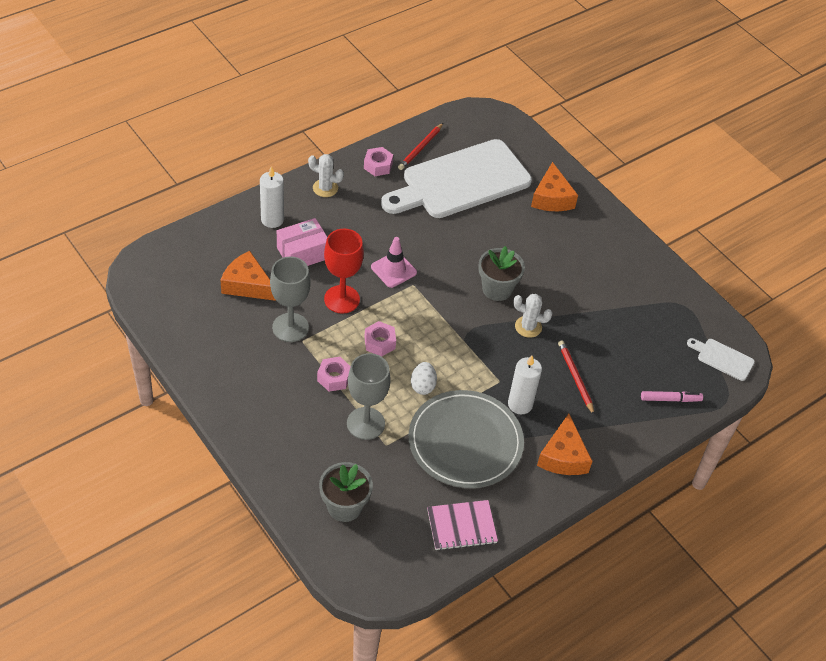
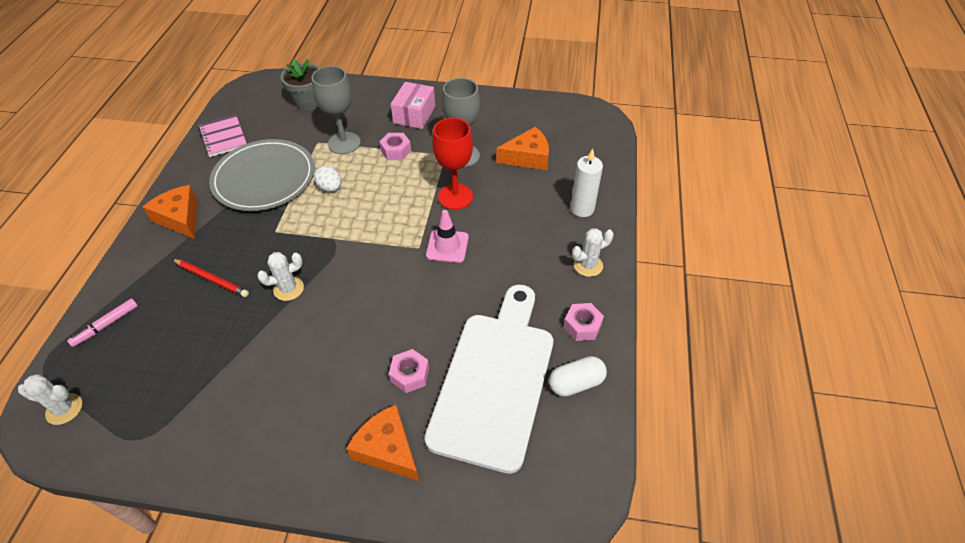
camera: 140 degrees right, 0 degrees up
pink box [277,218,327,266] -> pink box moved to [391,82,435,129]
pink nut [364,321,396,357] -> pink nut moved to [389,349,429,393]
red pencil [398,123,443,170] -> white capsule [549,356,607,397]
pink notebook [427,500,498,551] -> pink notebook turned 60 degrees counterclockwise [199,115,247,157]
grey flower pot [478,246,525,301] -> none
white candle [508,356,542,414] -> none
white cutting board [687,338,755,381] -> white cactus [18,374,82,425]

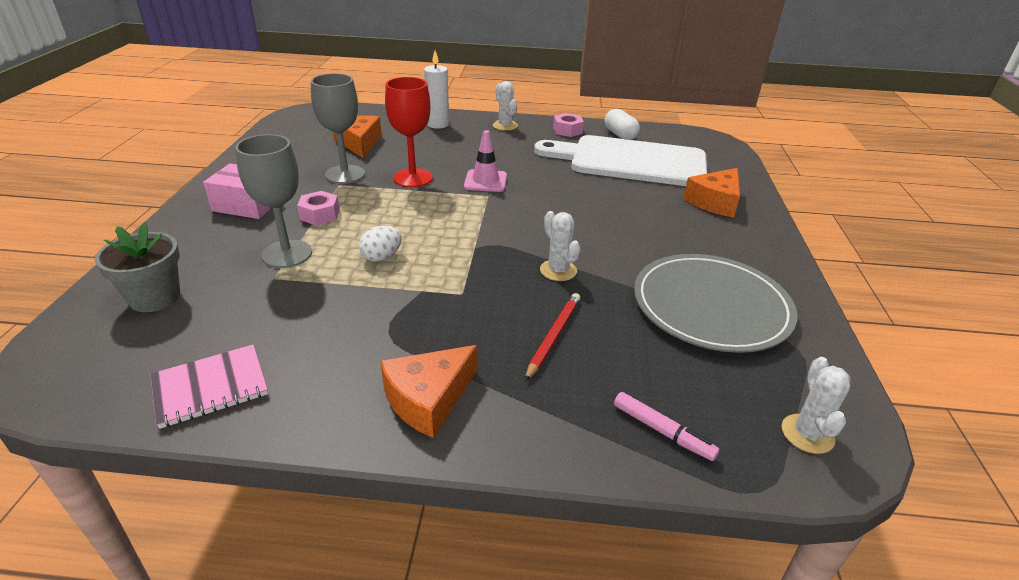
camera: 95 degrees left, 15 degrees down
grey plate [209,139,315,211] -> grey plate moved to [634,254,797,353]
pink nut [389,349,429,393] -> none

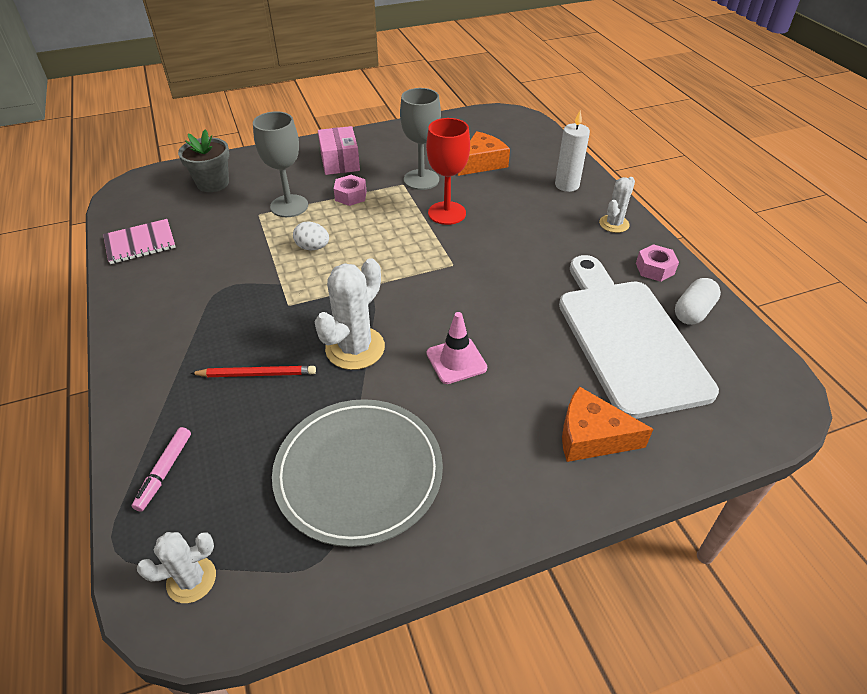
camera: 65 degrees right, 10 degrees up
pink notebook [151,344,268,429] -> pink notebook turned 60 degrees counterclockwise [103,219,176,264]
orange cheese [380,345,477,438] -> none
pink traffic cone [464,130,507,192] -> pink traffic cone moved to [427,312,487,384]
white cactus [540,211,581,281] -> white cactus [315,258,385,370], size x1.64

